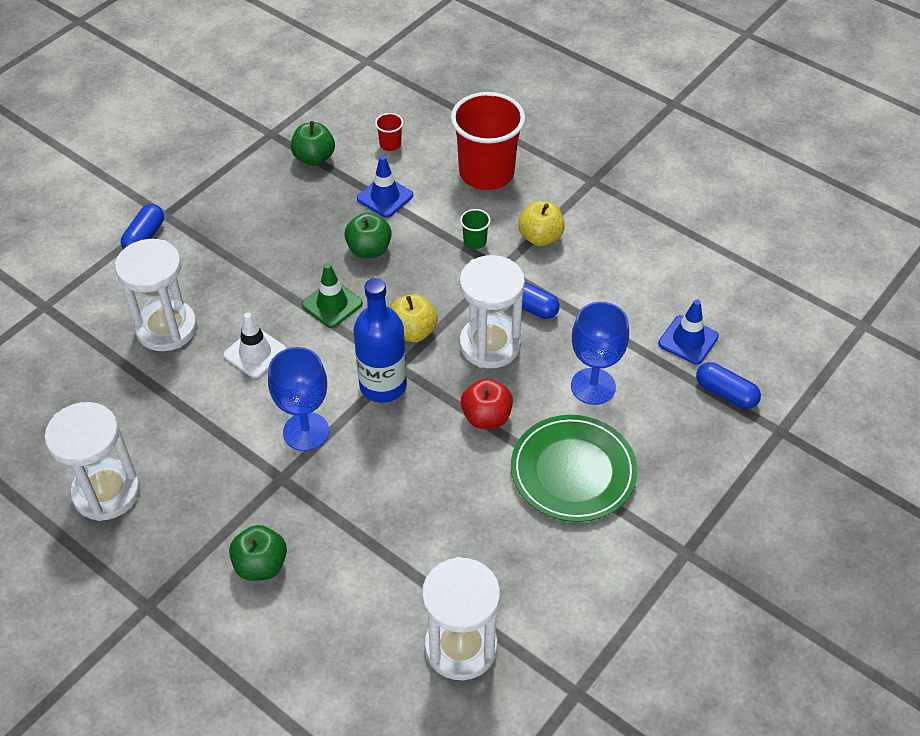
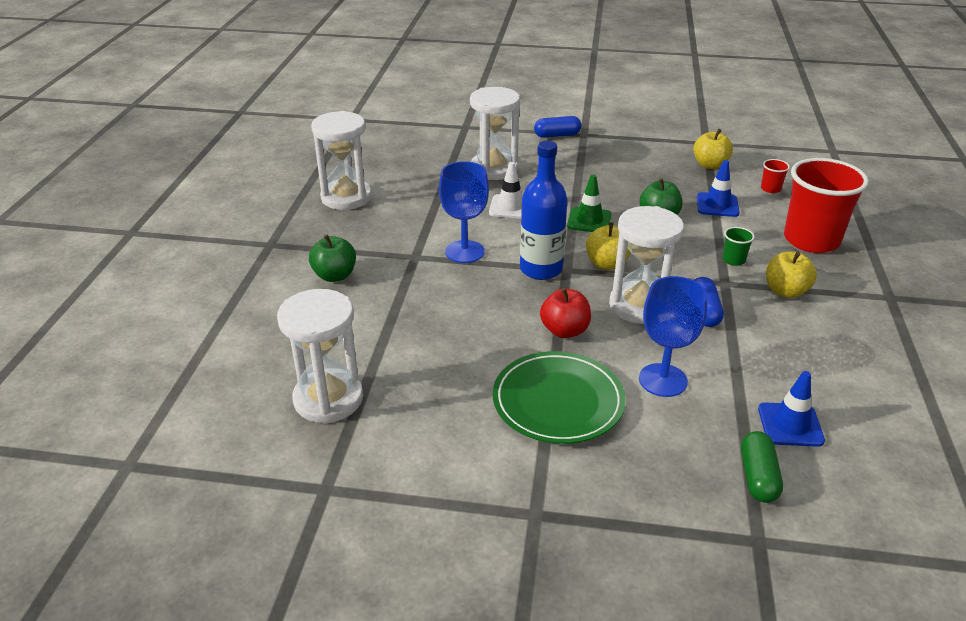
camera: 60 degrees right, 15 degrees down
green apple [291,121,335,166] -> yellow apple [693,129,733,169]
blue capsule [696,362,761,409] -> green capsule [741,431,783,503]

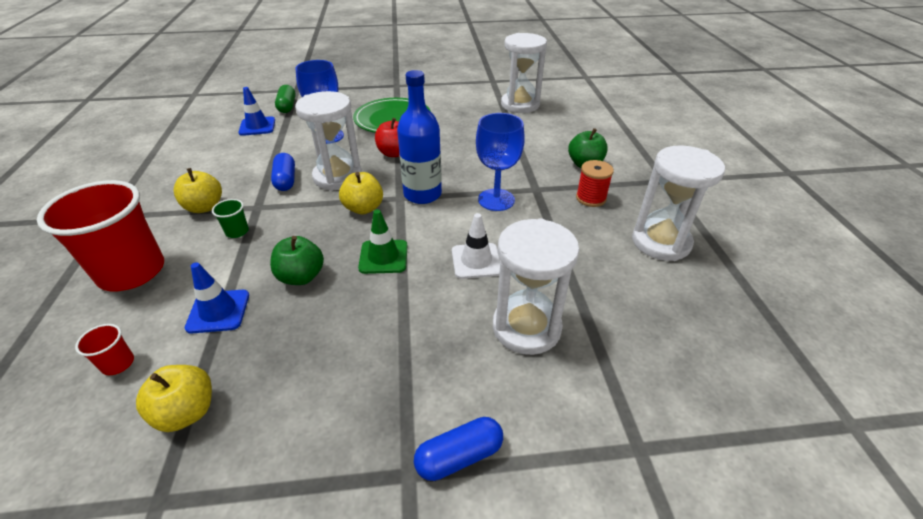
camera: 165 degrees right, 5 degrees up
none -> red spool [576,160,614,207]

